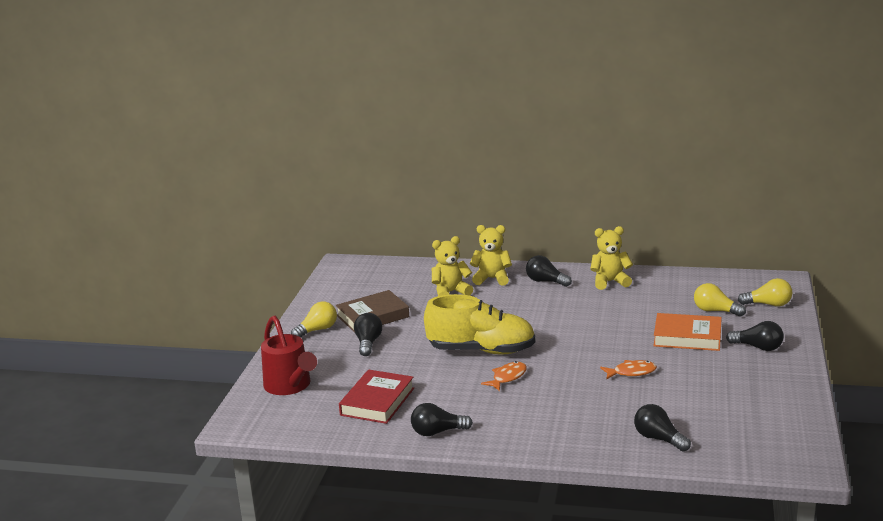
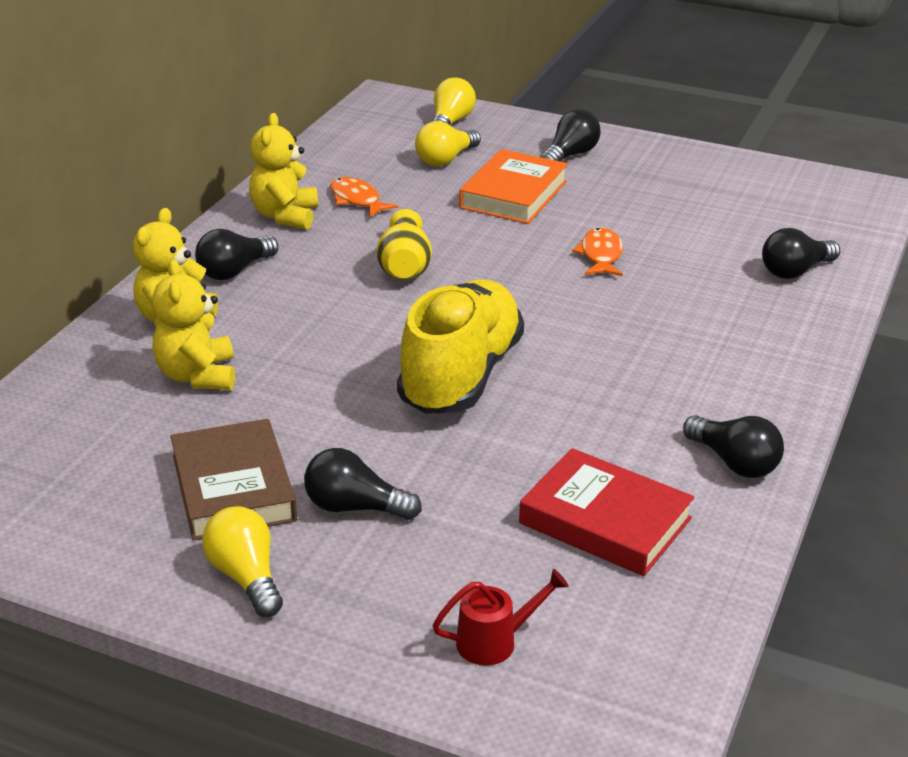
camera: 80 degrees left, 10 degrees up
red watering can [261,316,317,395] -> red watering can [432,569,569,665], size x0.53
black light bulb [411,403,473,436] -> black light bulb turned 45 degrees counterclockwise [683,415,784,478]
orange fish [481,361,527,391] -> orange fish moved to [330,177,398,217]
none -> yellow vase [376,209,432,280]

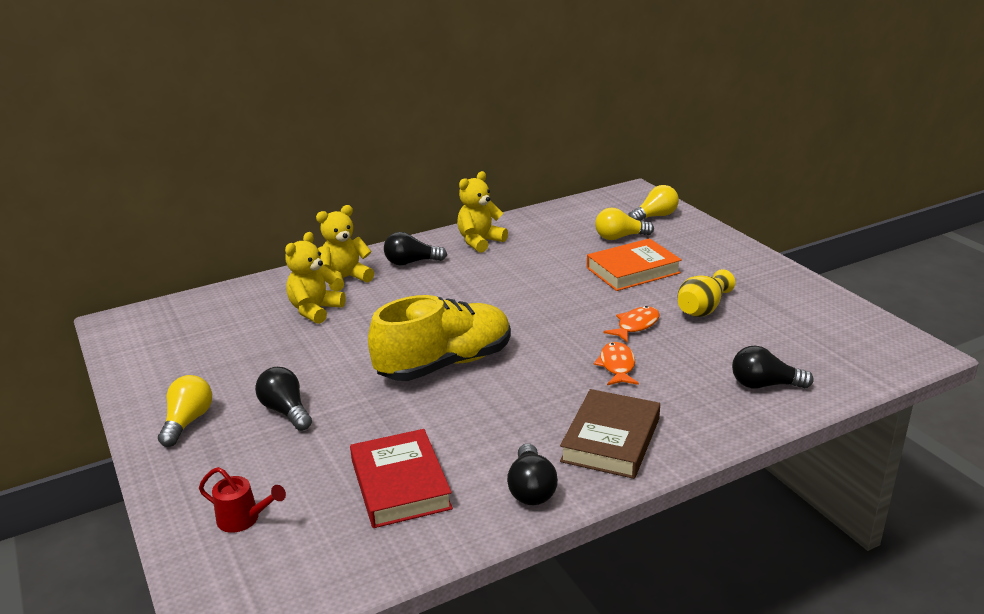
camera: 40 degrees right, 5 degrees down
brown book [170,419,297,541] -> brown book moved to [560,389,660,479]
orange fish [330,177,398,217] -> orange fish moved to [594,342,639,385]
yellow vase [376,209,432,280] -> yellow vase moved to [677,269,735,317]
black light bulb [540,109,600,162] -> none

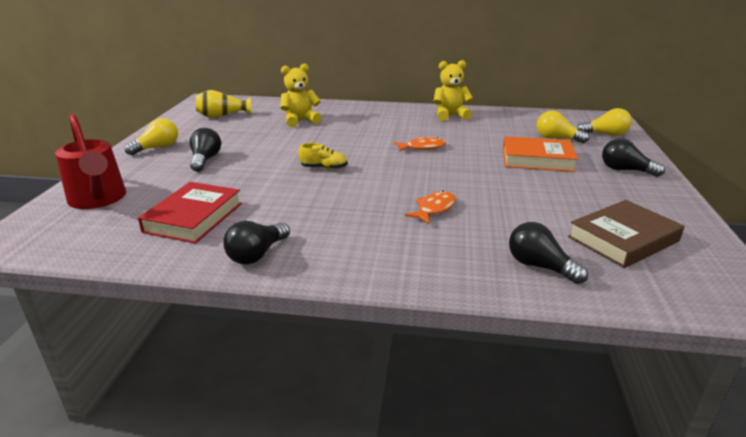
camera: 35 degrees right, 0 degrees up
red watering can [199,467,286,533] -> red watering can [55,114,126,209], size x1.90
yellow teddy bear [316,205,374,291] -> none
yellow shoe [368,295,511,381] -> yellow shoe [298,143,348,170], size x0.41
black light bulb [384,232,447,265] -> black light bulb moved to [602,138,665,177]
brown book [560,389,660,479] -> brown book moved to [568,200,684,268]
orange fish [603,306,660,342] -> orange fish moved to [394,137,446,151]
yellow vase [677,269,735,317] -> yellow vase moved to [196,90,251,118]

